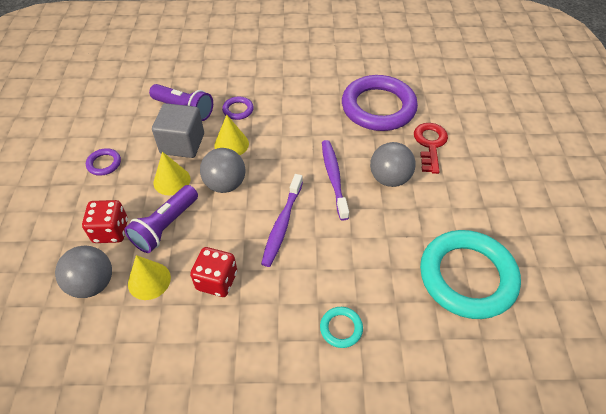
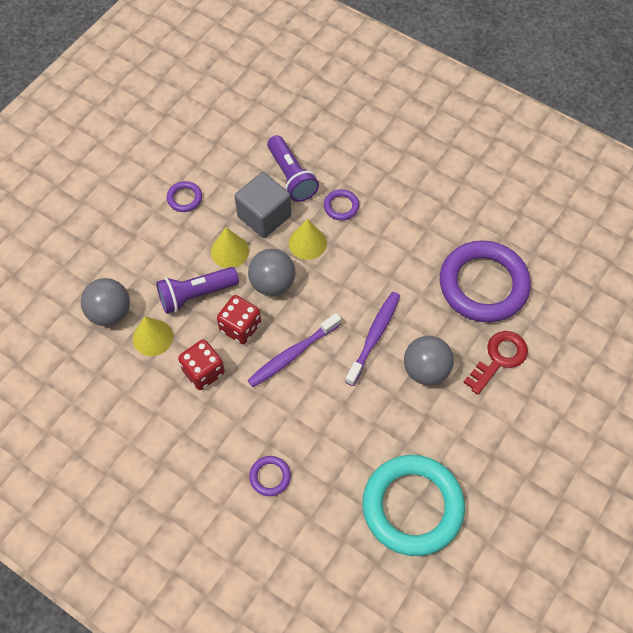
camera: 35 degrees right, 10 degrees up
red dice [82,200,128,243] -> red dice moved to [217,295,261,344]
turquoise ring [320,307,363,348] -> purple ring [249,456,291,496]

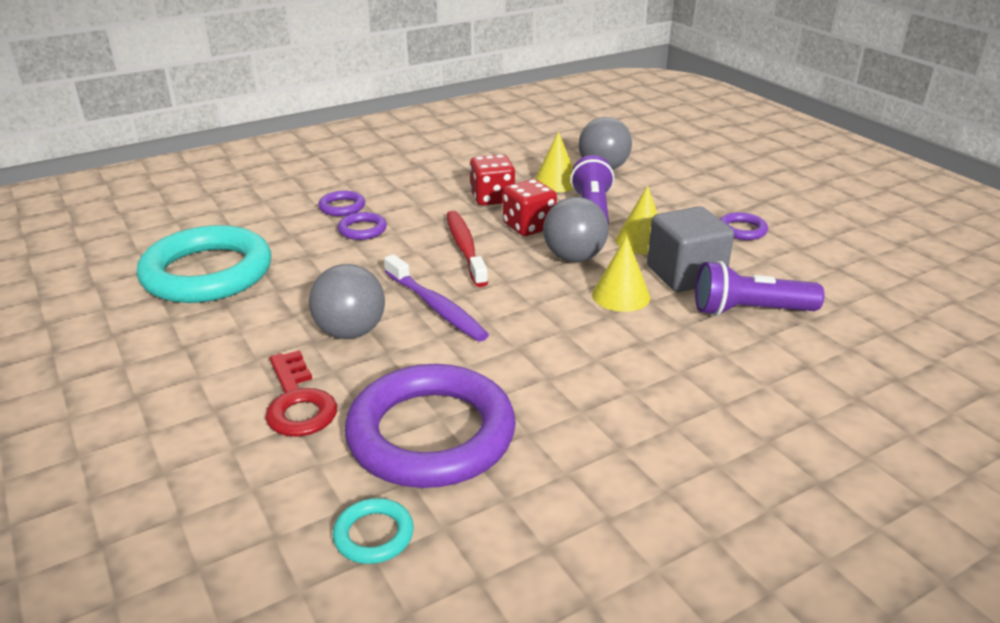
camera: 115 degrees right, 30 degrees down
purple toothbrush [247,313,341,387] -> red toothbrush [446,211,488,287]
purple ring [324,189,359,221] -> purple ring moved to [338,212,387,240]
none -> turquoise ring [332,498,414,564]

